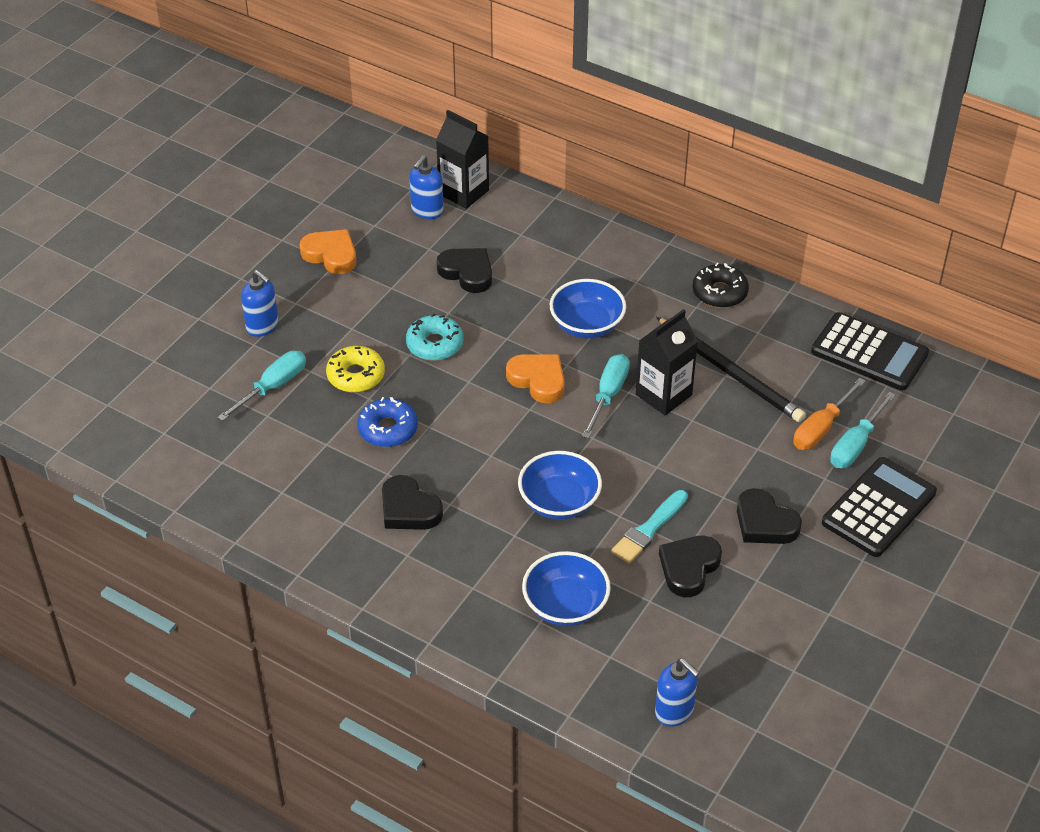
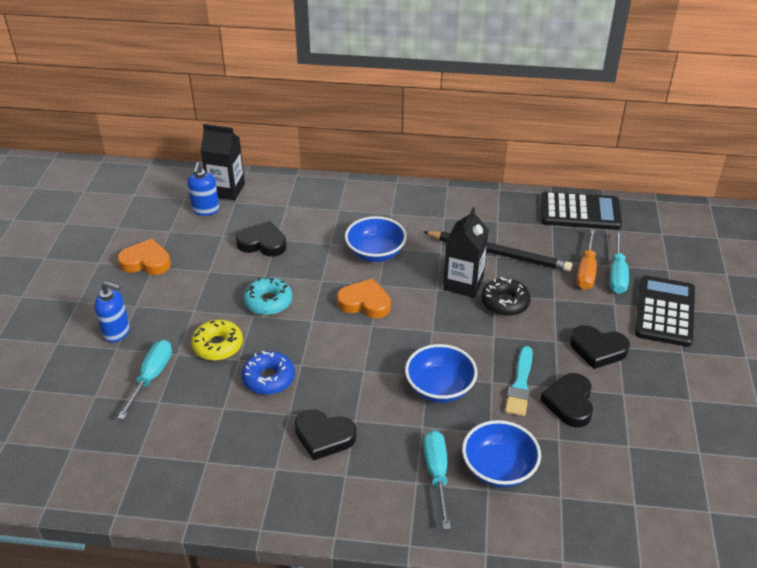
camera: 25 degrees left, 5 degrees down
turquoise screwdriver [582,354,630,438] -> turquoise screwdriver moved to [423,430,451,529]
blue soap dispenser [655,658,700,727] -> none
black donut [692,263,749,308] -> black donut moved to [481,277,531,316]

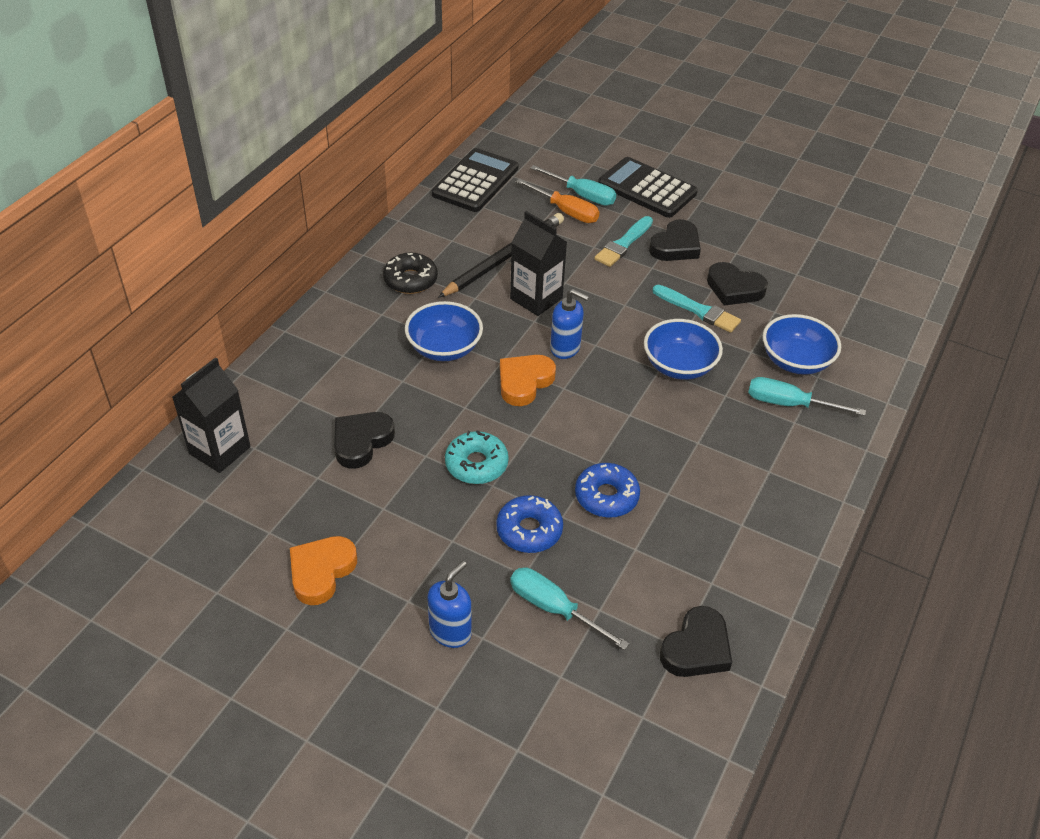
camera: 70 degrees left, 5 degrees up
blue soap dispenser [187,162,219,216] -> blue soap dispenser moved to [550,289,589,359]
yellow donut [191,320,243,360] -> blue donut [496,495,563,553]
black heart [295,409,356,461] -> black heart moved to [660,606,732,677]
black donut [481,277,531,316] -> black donut moved to [383,252,438,294]
none -> turquoise brush [594,216,653,267]

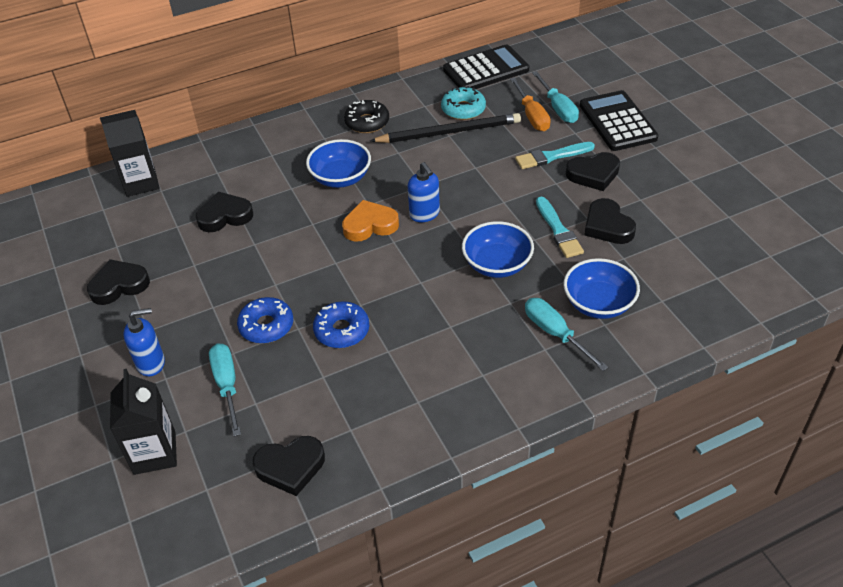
camera: 40 degrees right, 0 degrees up
orange heart [290,536,357,605] -> black heart [87,259,150,305]
turquoise donut [445,430,509,484] -> turquoise donut moved to [441,86,486,120]
black carton [510,211,567,316] -> black carton moved to [110,369,177,475]

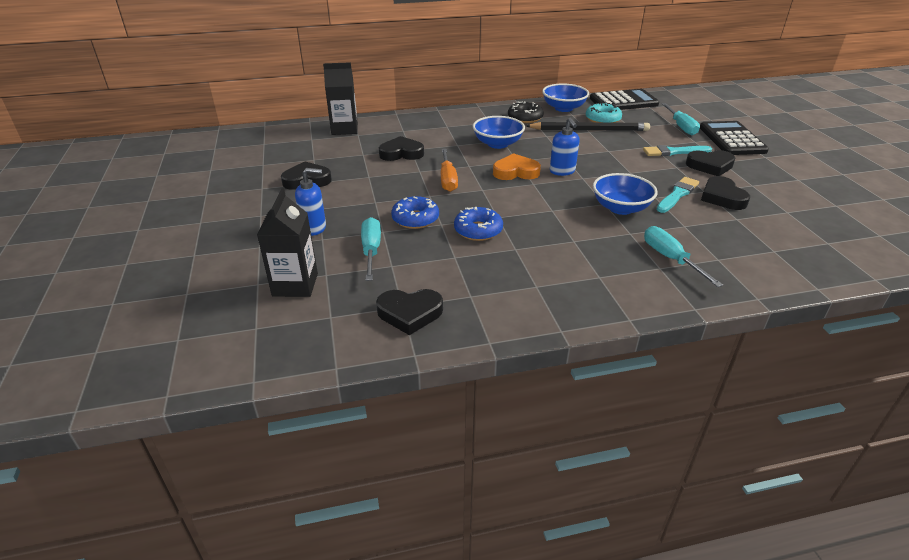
camera: 10 degrees right, 10 degrees down
orange screwdriver [510,77,551,131] -> orange screwdriver moved to [441,149,458,192]
turquoise brush [536,197,584,258] -> turquoise brush turned 135 degrees counterclockwise [657,177,699,213]
blue bowl [563,258,640,319] -> blue bowl moved to [542,83,589,112]

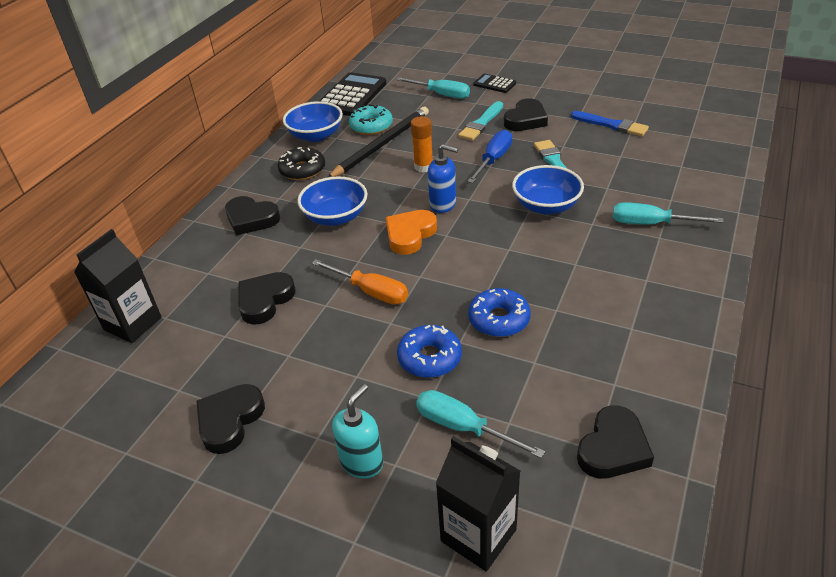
camera: 50 degrees left, 5 degrees up
blue soap dispenser [295,168,326,236] -> turquoise soap dispenser [332,384,383,479]
black calculator [700,121,769,155] -> black calculator [473,74,516,93], size x0.52
black heart [701,176,750,210] -> black heart moved to [225,196,280,235]
none -> orange glue stick [411,116,433,172]
none -> blue screwdriver [467,130,512,183]
none -> blue brush [571,111,649,136]

